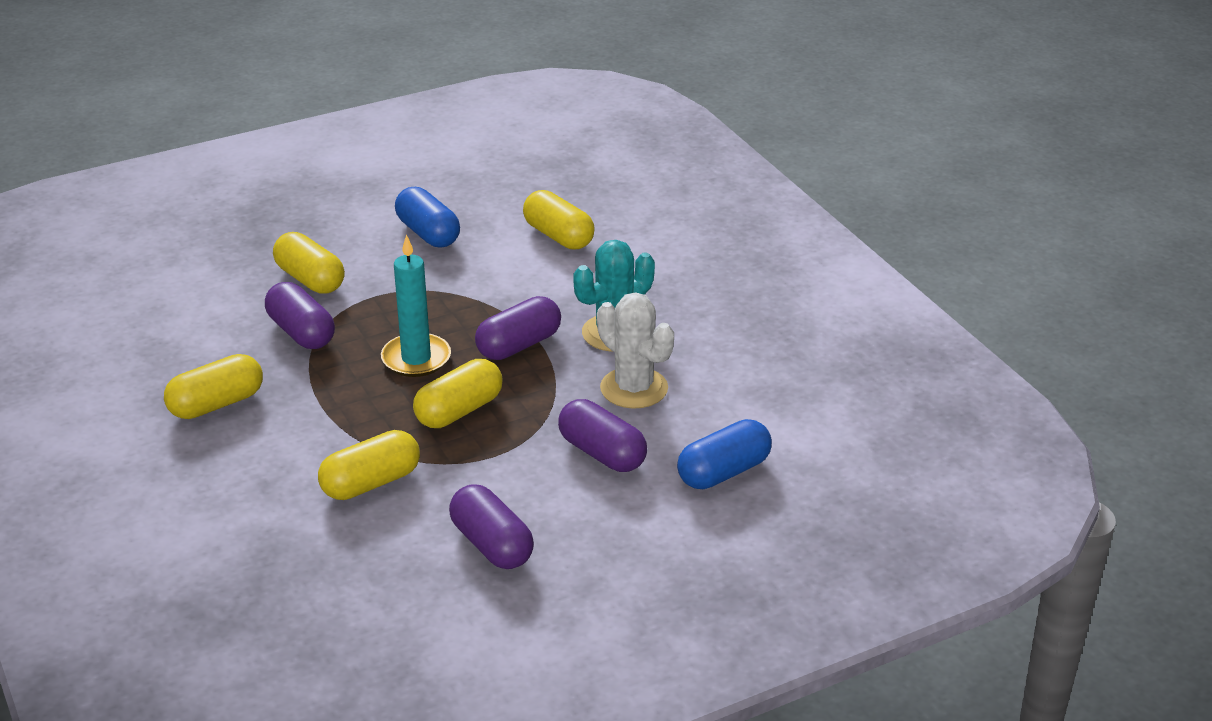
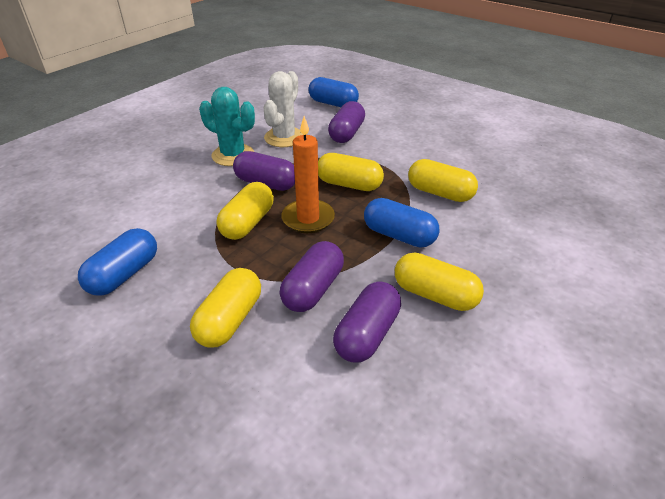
camera: 115 degrees left, 5 degrees up
turquoise candle [381,234,451,377] -> orange candle [281,116,335,233]
purple capsule [449,484,534,569] -> purple capsule moved to [333,282,401,362]
yellow capsule [523,190,595,250] -> yellow capsule moved to [217,182,274,240]
none -> blue capsule [364,198,440,248]

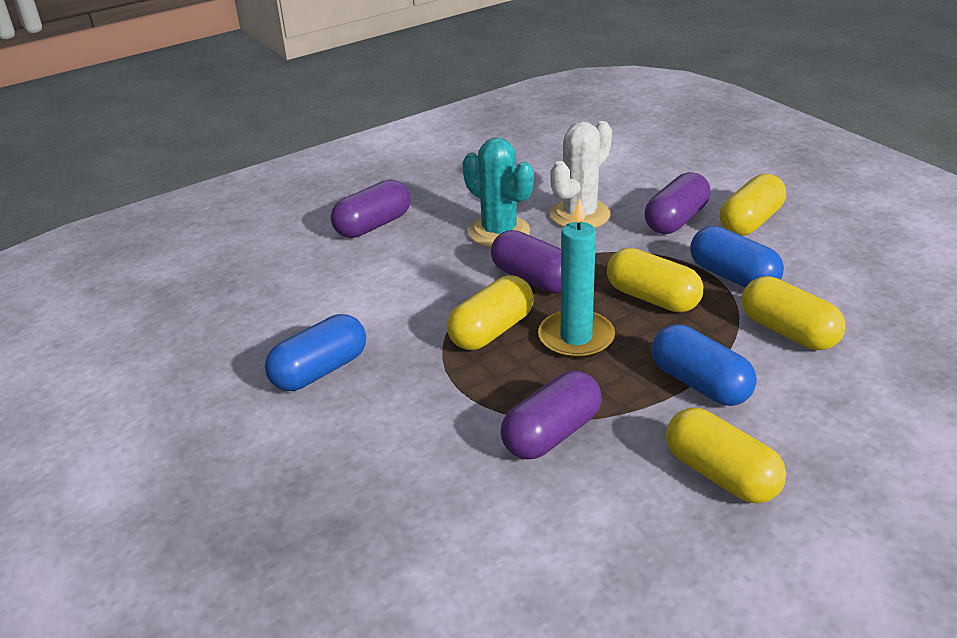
camera: 20 degrees right, 5 degrees down
yellow capsule [190,268,261,348] -> yellow capsule moved to [720,174,786,236]
orange candle [281,116,335,233] -> turquoise candle [538,197,615,359]
blue capsule [309,77,359,107] -> blue capsule moved to [690,226,784,288]
purple capsule [333,282,401,362] -> purple capsule moved to [330,180,410,238]

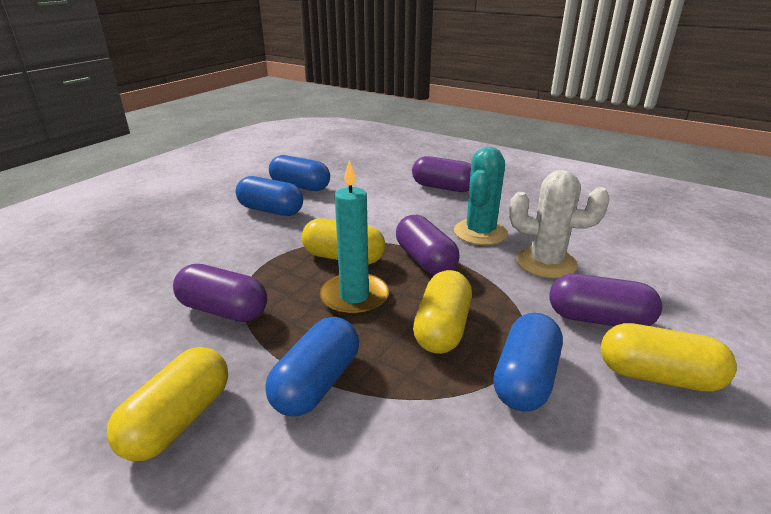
camera: 65 degrees right, 5 degrees down
purple capsule [491,230,561,293] -> purple capsule turned 45 degrees counterclockwise [396,215,460,275]
yellow capsule [742,276,846,350] -> none
none -> blue capsule [269,155,330,191]

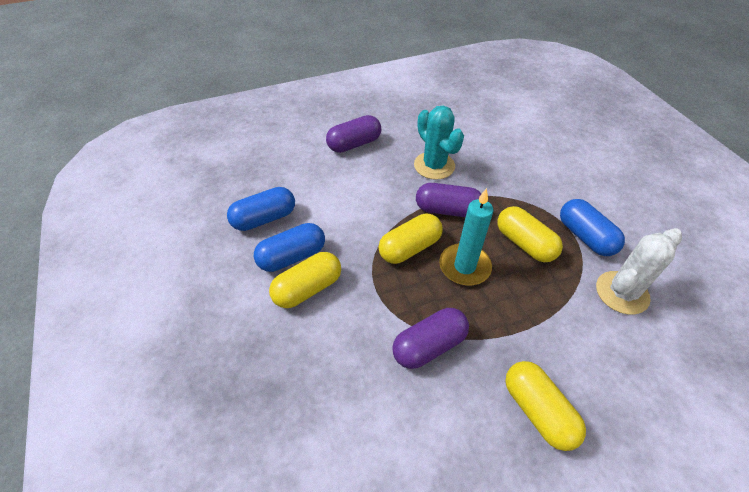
camera: 55 degrees left, 20 degrees up
blue capsule [265,317,359,416] -> none
white cactus [509,170,610,278] -> white cactus moved to [596,228,682,315]
purple capsule [549,274,662,326] -> none
yellow capsule [601,323,737,392] -> yellow capsule moved to [269,252,341,308]

